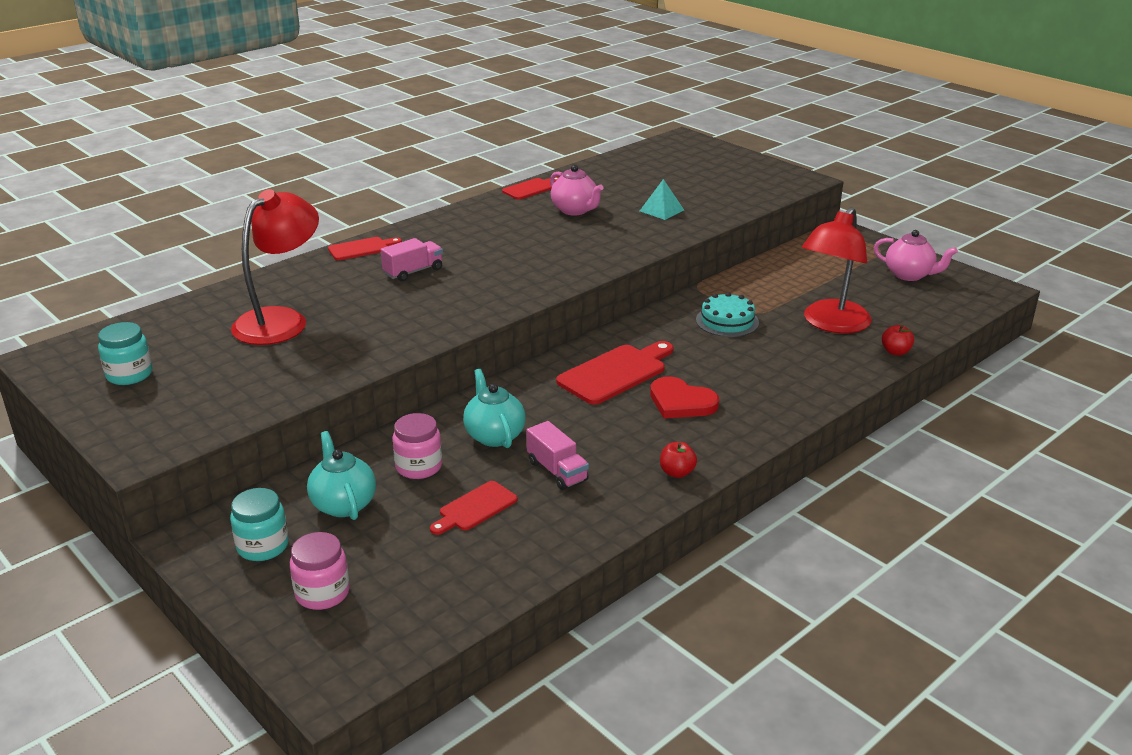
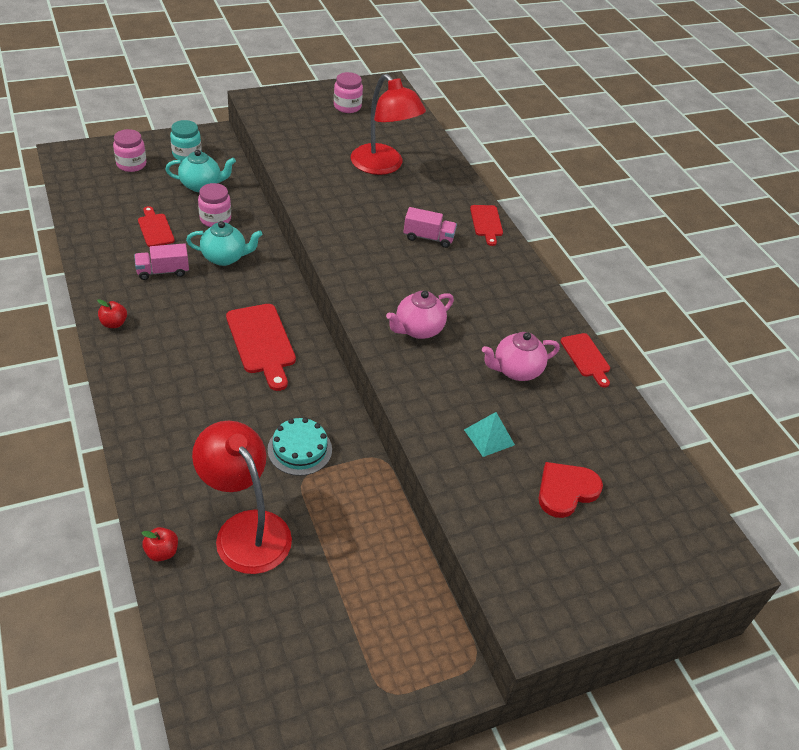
camera: 105 degrees right, 15 degrees up
turquoise jar [98,322,152,385] -> pink jar [334,72,363,113]
pink truck [381,238,443,282] -> pink truck turned 60 degrees counterclockwise [403,207,457,248]
red heart [650,377,719,419] -> red heart moved to [538,462,603,518]
pink teapot [874,230,958,281] -> pink teapot moved to [386,291,454,339]

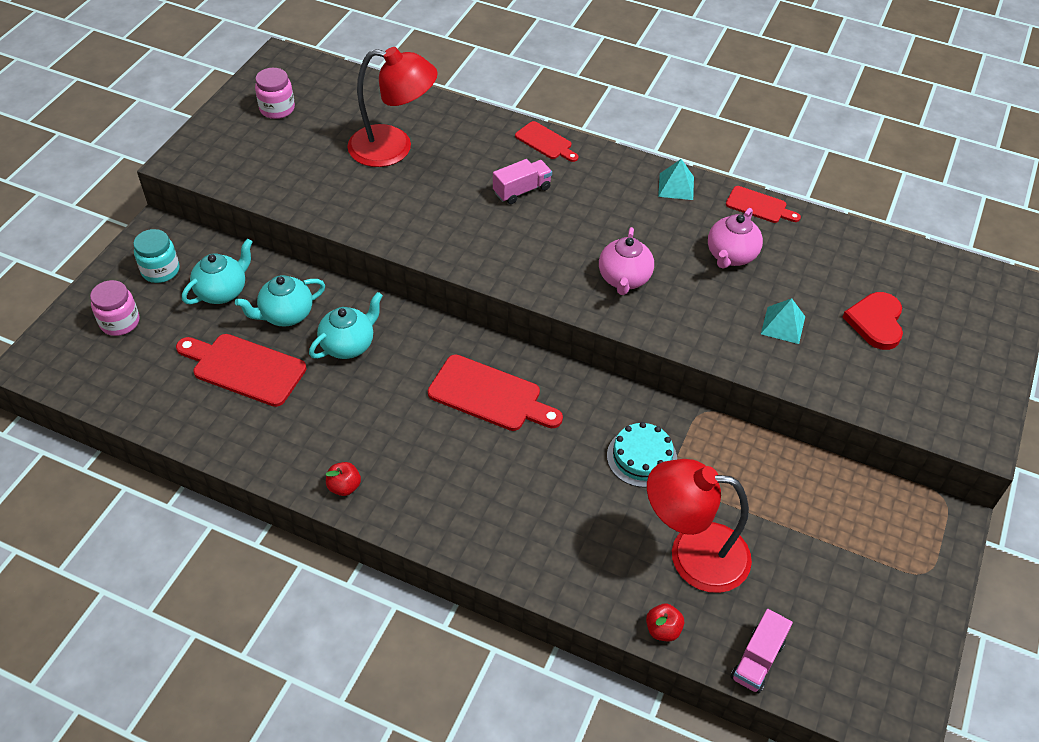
camera: 40 degrees left, 5 degrees up
pink truck [134,243,189,280] -> pink truck moved to [731,609,793,693]
red cutting board [138,206,175,247] -> red cutting board [176,334,307,407], size x1.68
pink jar [198,183,231,227] -> turquoise teapot [235,275,325,327]
none -> turquoise pyramid [658,159,694,200]

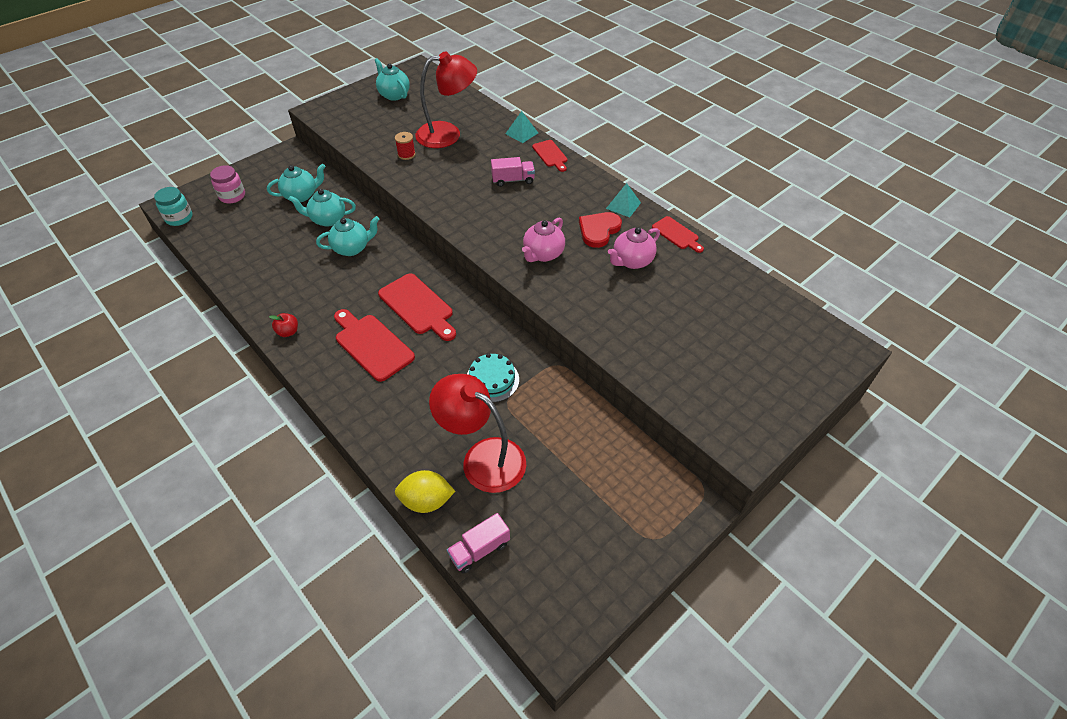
camera: 25 degrees right, 0 degrees up
turquoise jar [133,229,179,283] -> turquoise jar moved to [154,187,192,226]
red cutting board [176,334,307,407] -> red cutting board moved to [334,309,415,382]
pink jar [255,68,295,119] -> turquoise teapot [375,58,410,101]
red lamp [347,47,438,167] -> red lamp turned 45 degrees counterclockwise [415,51,477,148]
red apple [646,603,684,641] -> yellow lemon [395,470,455,513]
turquoise pyramid [761,298,805,344] -> turquoise pyramid moved to [505,111,538,143]
red heart [843,292,903,350] -> red heart moved to [579,212,622,248]
none -> red spool [395,132,416,160]

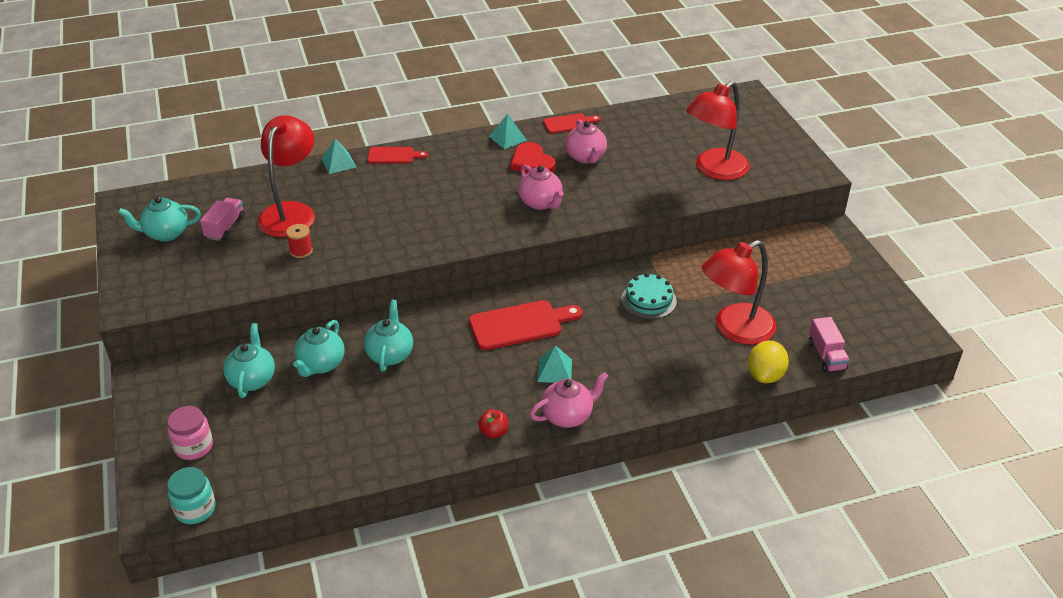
camera: 65 degrees left, 10 degrees down
red cutting board [334,309,415,382] -> turquoise pyramid [537,345,572,383]
pink truck [491,157,535,187] -> pink truck moved to [200,197,245,241]
none -> pink teapot [530,372,609,428]
none -> red lamp [686,81,750,180]

